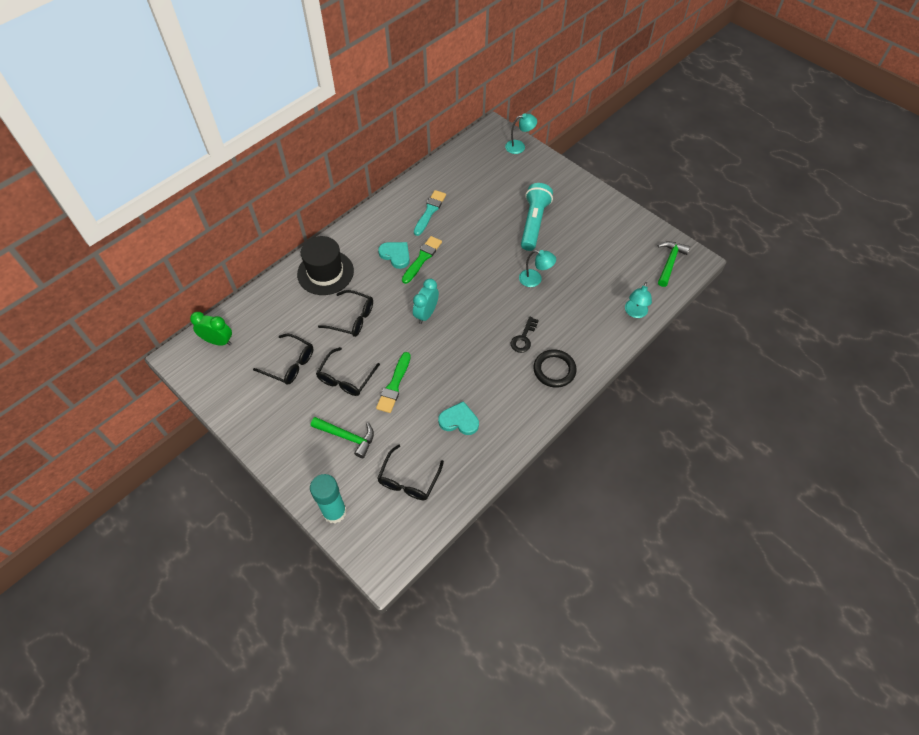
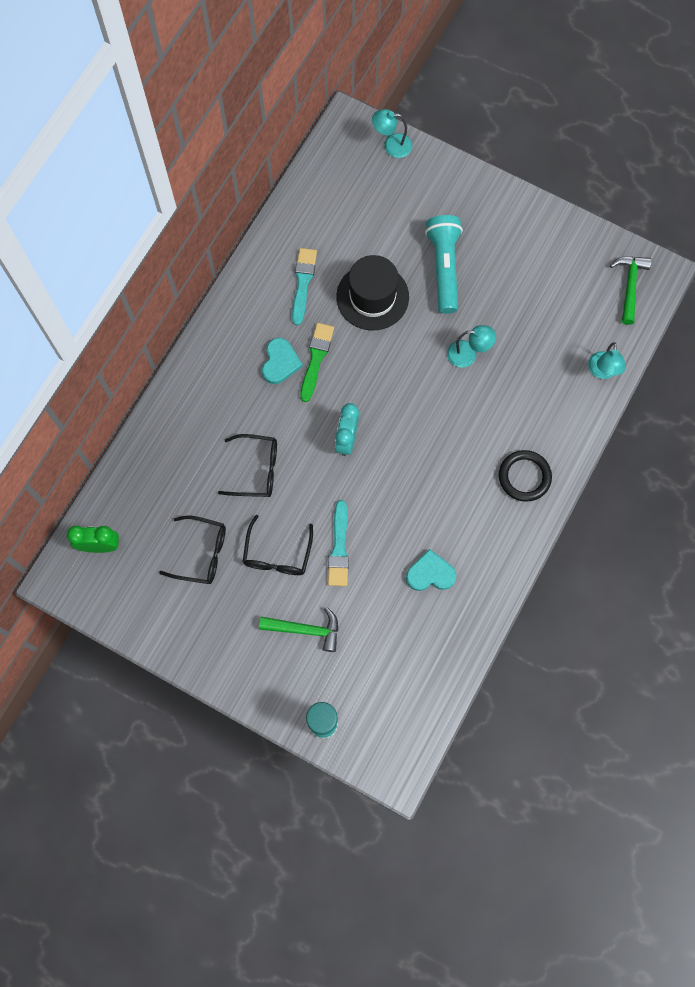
camera: 15 degrees left, 15 degrees up
black hat [297,236,354,295] -> black hat moved to [336,255,409,330]
green brush [376,352,411,413] -> turquoise brush [328,500,349,586]
black glasses [377,444,444,500] -> none
turquoise heart [378,242,410,269] -> turquoise heart turned 75 degrees clockwise [262,338,303,384]
turquoise lamp [505,113,537,154] -> turquoise lamp turned 150 degrees counterclockwise [372,109,412,158]
black key [511,316,539,353] -> none

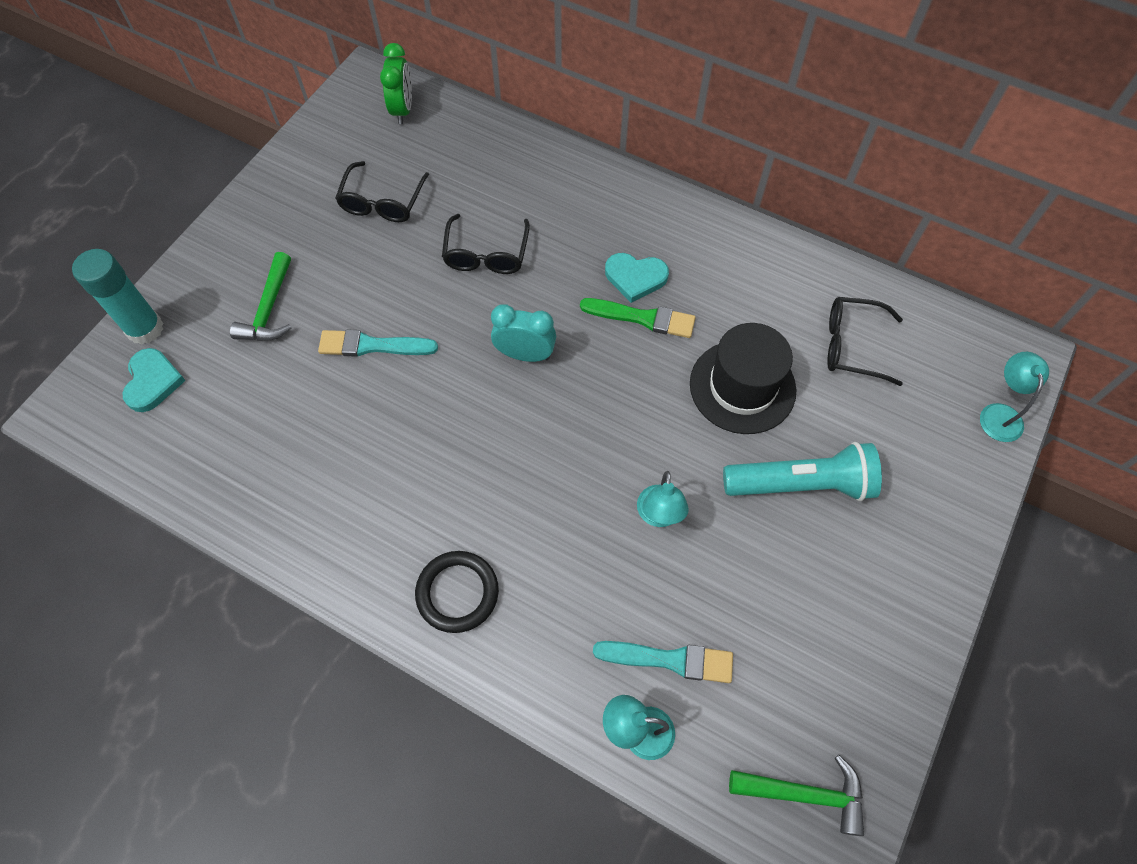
camera: 90 degrees right, 10 degrees down
black glasses [243,515,313,575] -> black glasses moved to [827,297,903,386]
turquoise brush [292,248,317,325] -> turquoise brush moved to [593,641,733,683]
turquoise heart [406,549,456,591] -> turquoise heart moved to [122,348,186,412]

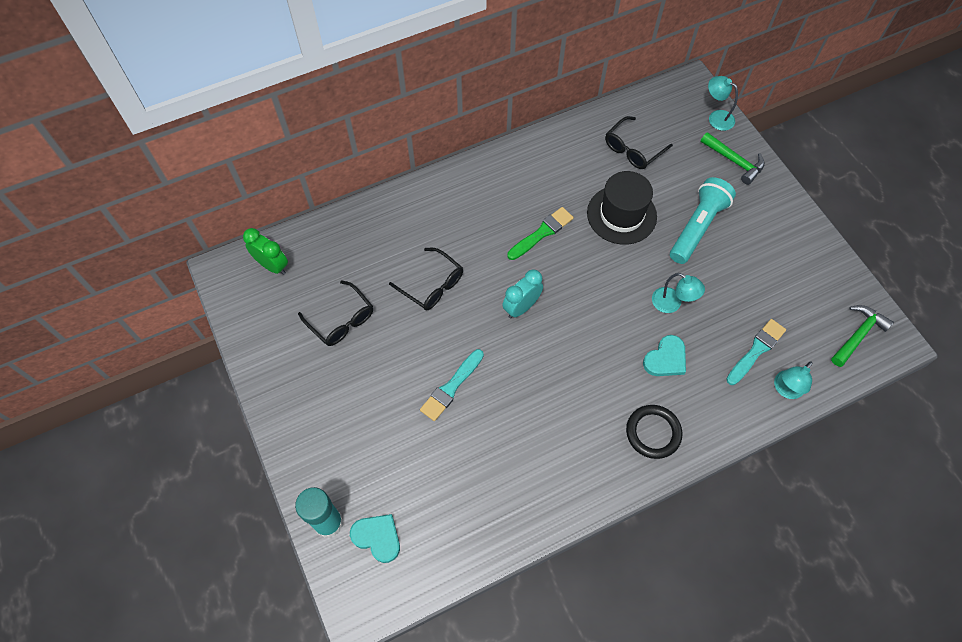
camera: 55 degrees left, 0 degrees up
green hammer [230,252,291,341] -> green hammer moved to [701,132,765,185]
turquoise heart [605,253,669,303] -> turquoise heart moved to [643,335,686,376]

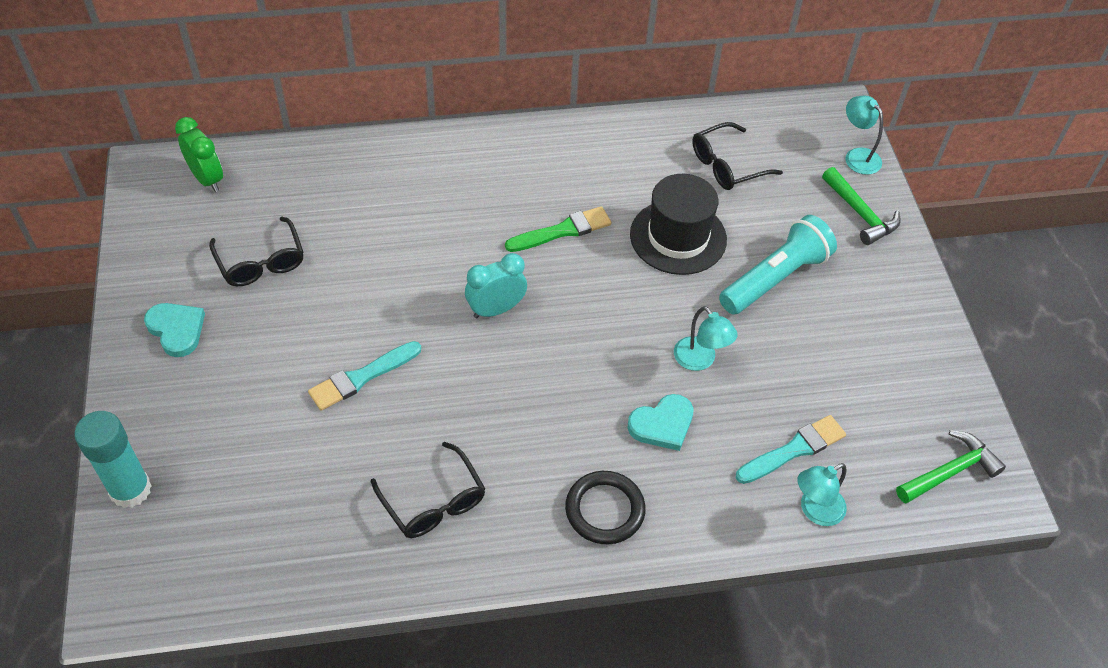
camera: 15 degrees right, 10 degrees down
turquoise heart [350,514,400,563] -> turquoise heart moved to [144,303,205,357]
black glasses [389,248,463,310] -> black glasses moved to [371,442,486,538]

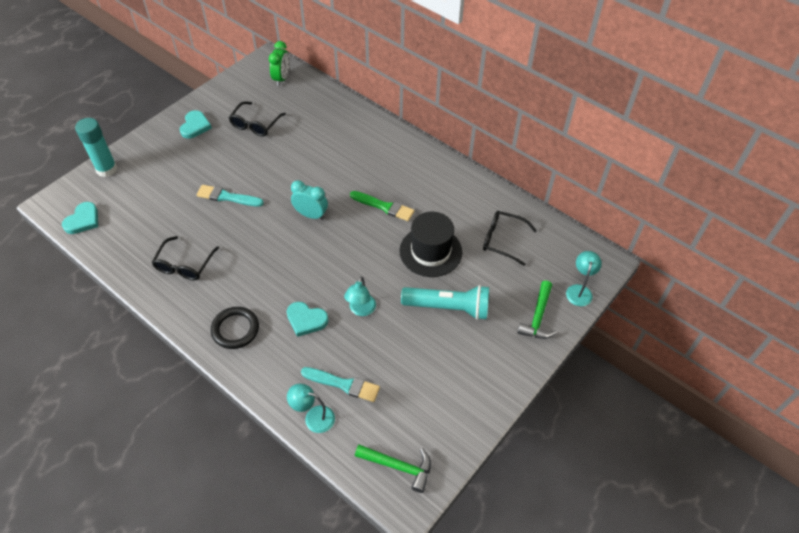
camera: 50 degrees right, 0 degrees up
none -> turquoise heart [62,202,98,234]

